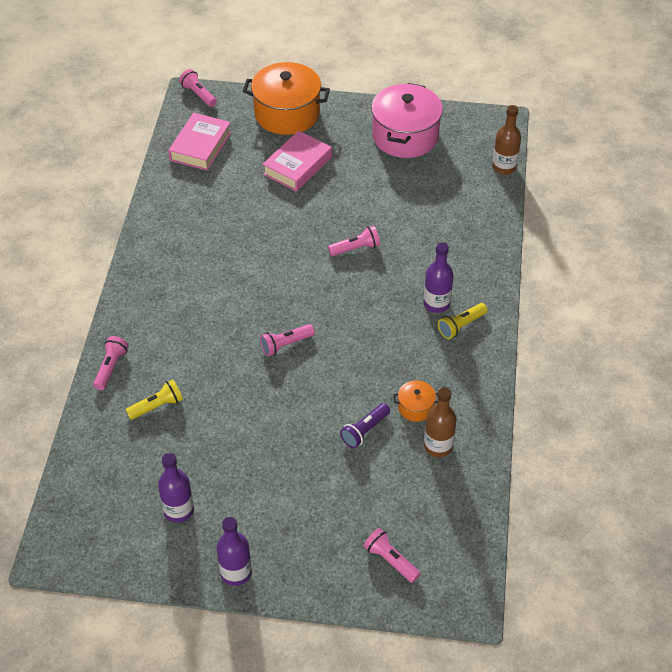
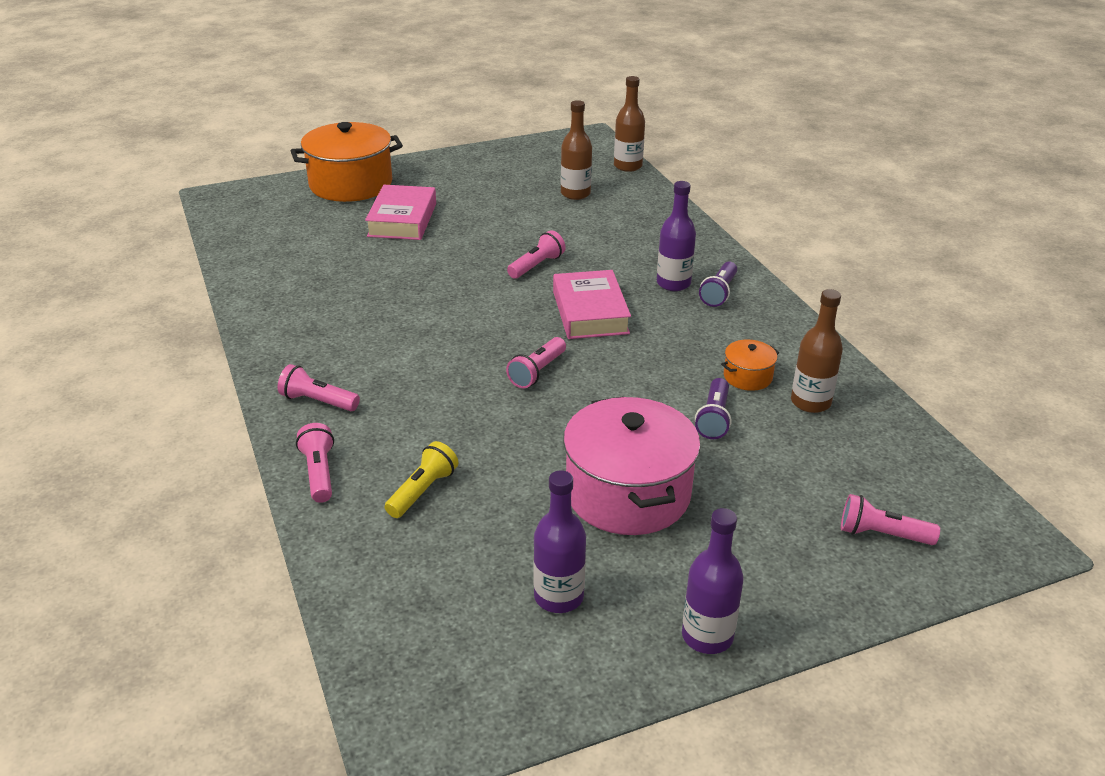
camera: 30 degrees left, 15 degrees down
pink book [168,113,231,171] -> pink book moved to [553,270,631,339]
pink flashlight [179,69,217,107] -> pink flashlight moved to [278,364,360,411]
pink pot [371,83,443,158] -> pink pot moved to [563,397,701,535]
yellow flashlight [438,303,488,339] -> purple flashlight [699,262,737,307]
none -> brown bottle [561,100,592,200]

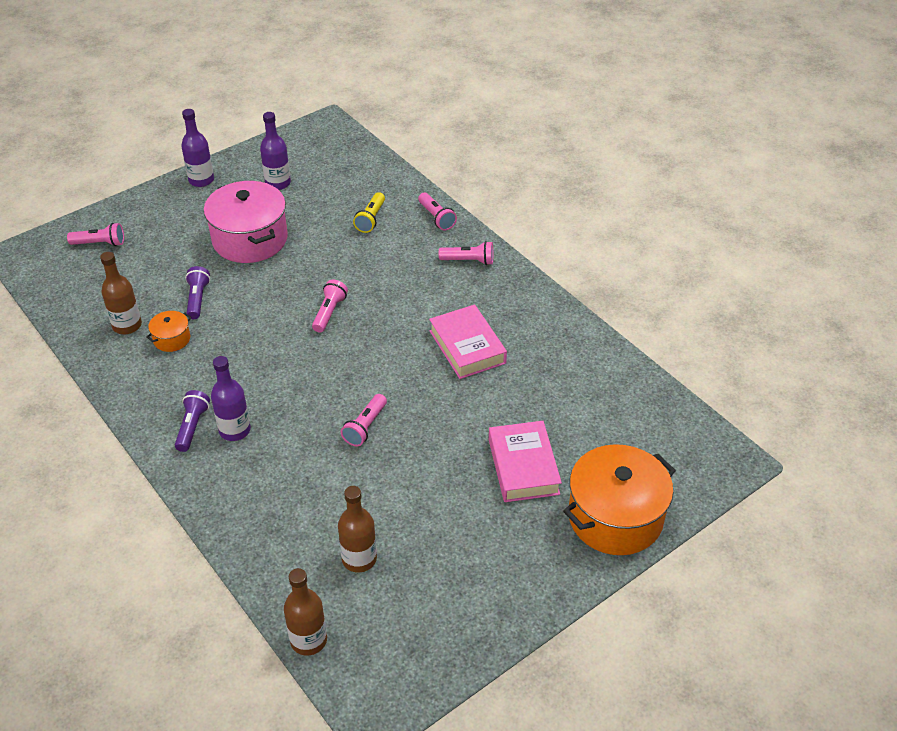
camera: 165 degrees right, 10 degrees up
pink book [553,270,631,339] -> pink book moved to [429,305,507,379]

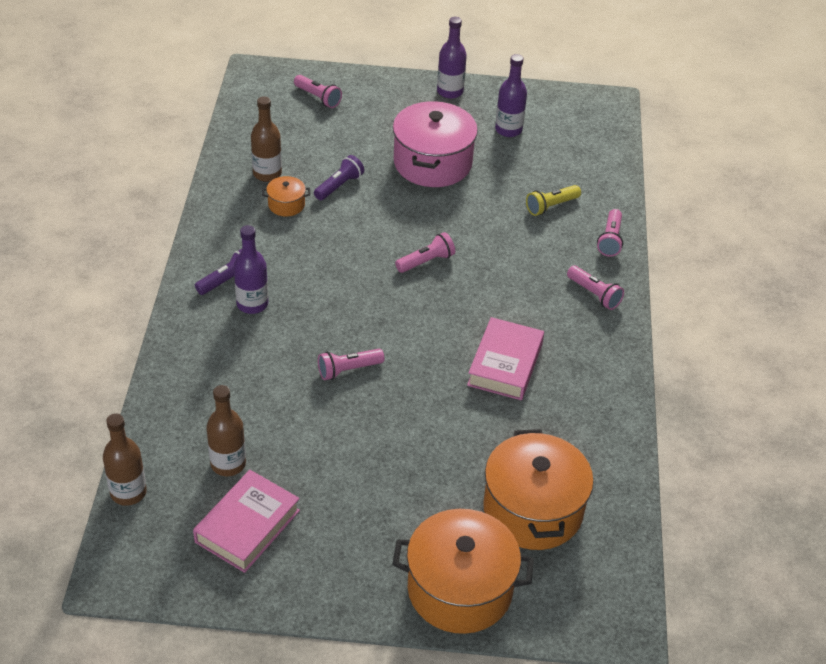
camera: 40 degrees right, 0 degrees up
pink book [489,421,562,502] -> pink book moved to [193,470,300,573]
none -> orange pot [483,429,594,550]

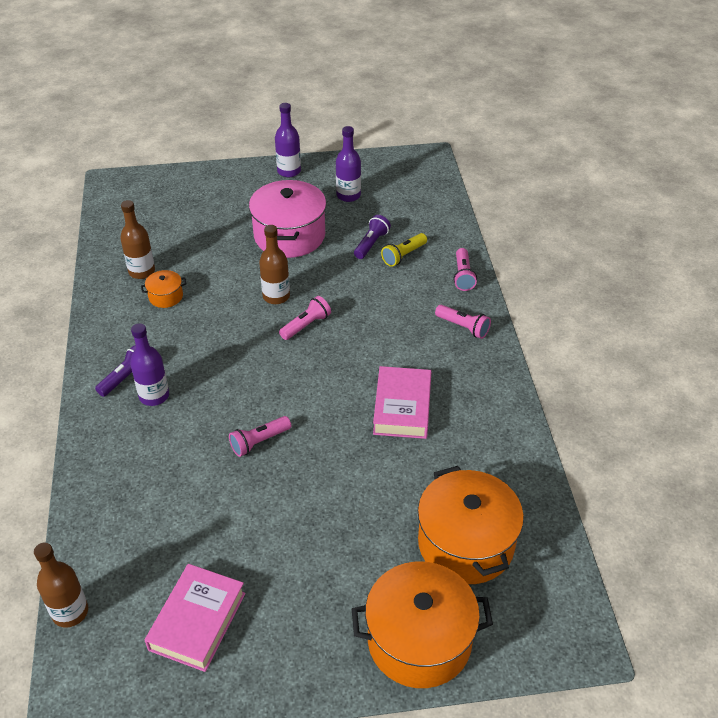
camera: 10 degrees left, 0 degrees up
brown bottle [207,385,246,476] -> brown bottle moved to [259,225,290,304]
pink flashlight [294,75,342,108] -> none
purple flashlight [314,155,364,200] -> purple flashlight moved to [354,215,391,259]

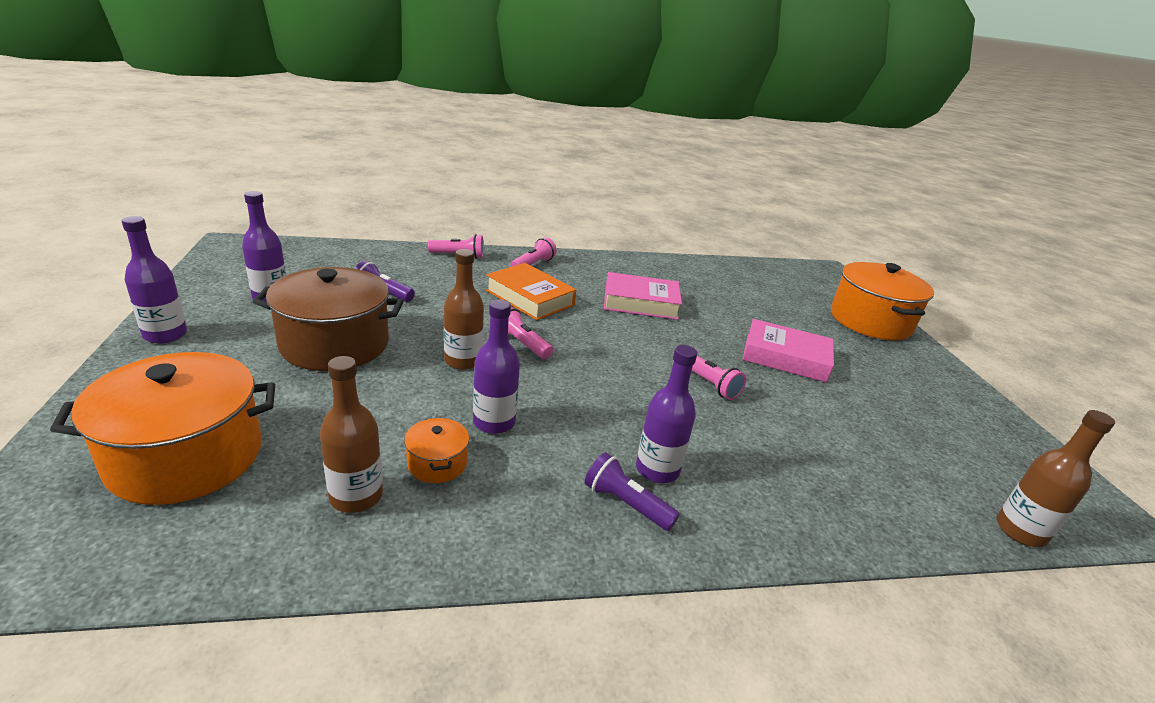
camera: 95 degrees left, 15 degrees down
pink book [145,564,245,672] -> pink book moved to [742,319,834,382]
pink pot [249,180,326,258] -> brown pot [253,267,404,371]
yellow flashlight [381,233,427,267] -> none
orange pot [418,466,524,584] -> orange pot moved to [50,352,275,505]
none -> purple bottle [473,299,520,434]
none -> orange book [486,263,576,320]

